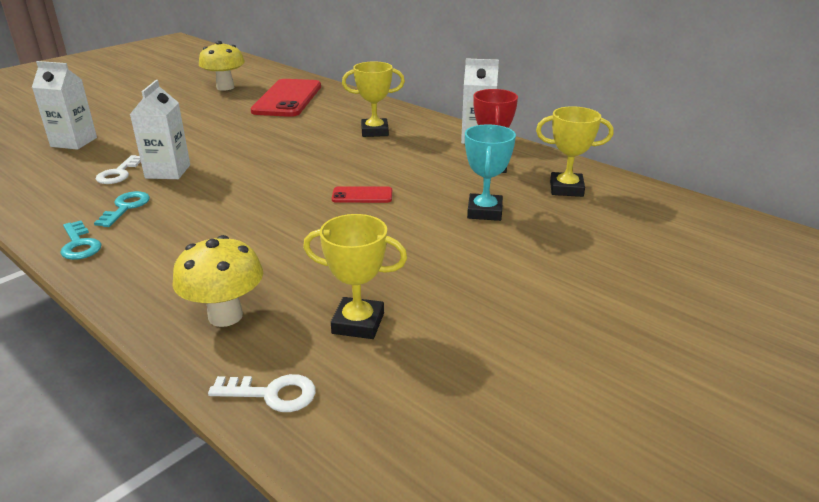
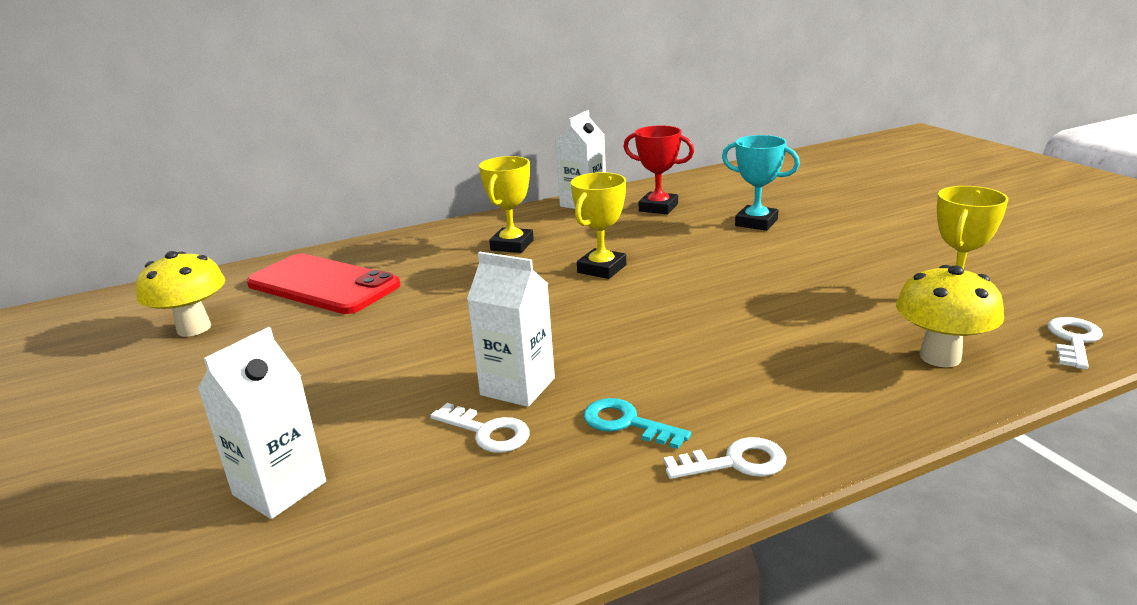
camera: 65 degrees left, 5 degrees down
turquoise key [60,220,102,260] -> white key [664,437,786,479]
red phone [332,186,392,203] -> none
yellow trophy [536,106,614,197] -> yellow trophy moved to [571,172,626,279]

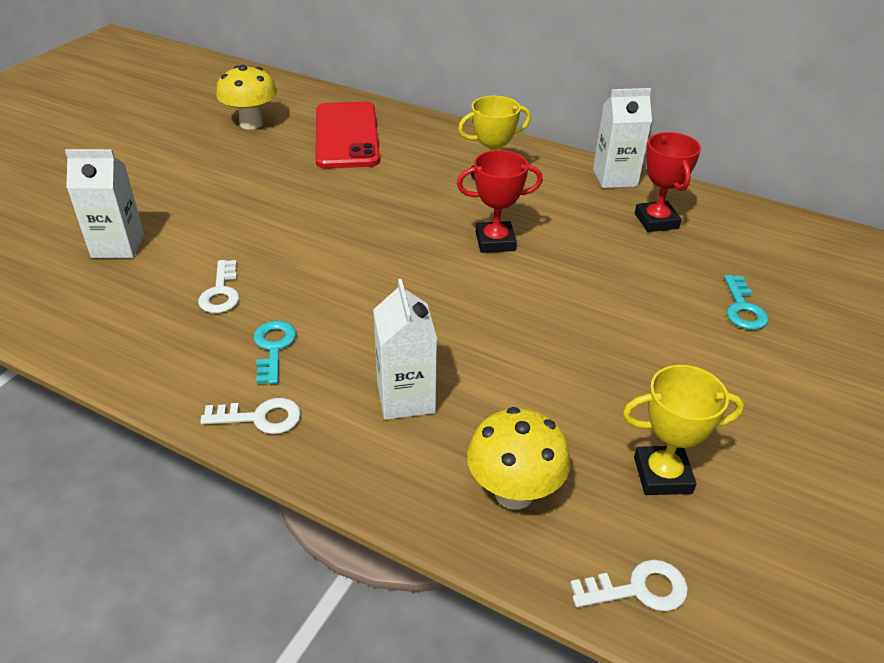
camera: 50 degrees right, 15 degrees up
white carton [467,252,555,407] -> white carton moved to [373,279,437,420]
yellow trophy [571,172,626,279] -> red trophy [457,150,543,253]
white key [664,437,786,479] -> white key turned 45 degrees counterclockwise [200,398,301,434]
turquoise trophy [722,135,800,231] -> none
none -> turquoise key [724,275,768,330]

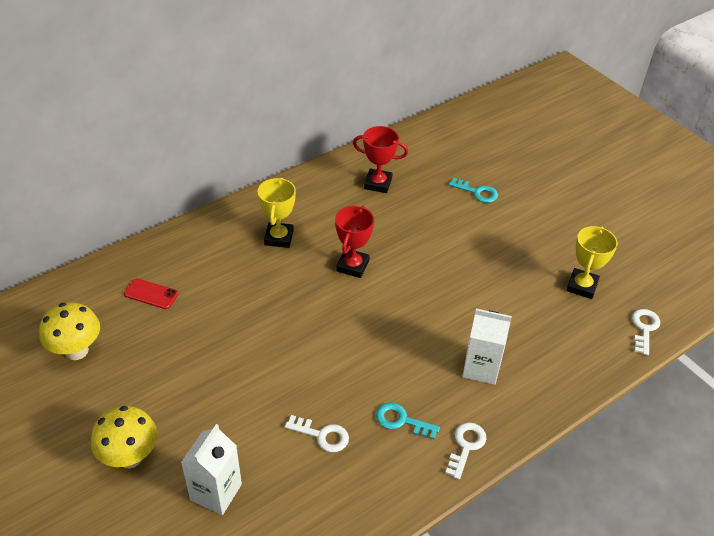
camera: 65 degrees left, 5 degrees up
red phone [315,102,380,169] -> red phone [124,278,178,309], size x0.45
yellow mushroom [467,407,571,510] -> yellow mushroom moved to [91,406,158,468]
white carton [593,88,652,188] -> none

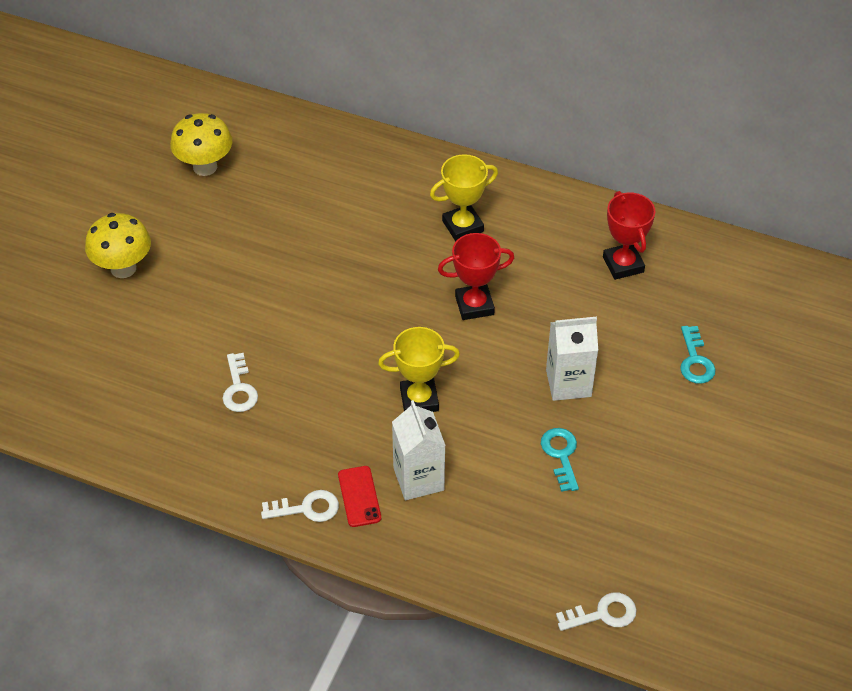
camera: 60 degrees right, 5 degrees up
red phone [124,278,178,309] -> red phone moved to [338,466,381,527]
white carton [181,424,242,515] -> white carton moved to [546,317,598,401]
turquoise key [376,403,440,440] -> turquoise key moved to [541,428,579,492]
yellow trophy [566,226,618,299] -> yellow trophy moved to [378,327,460,412]

